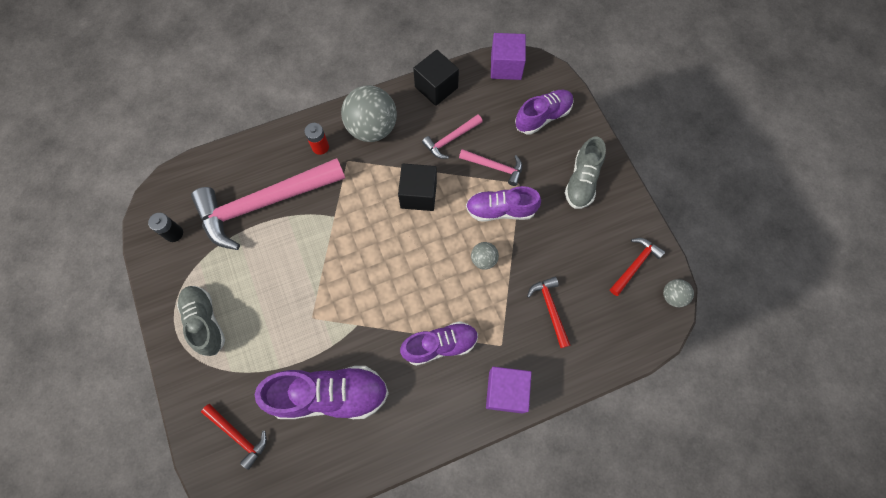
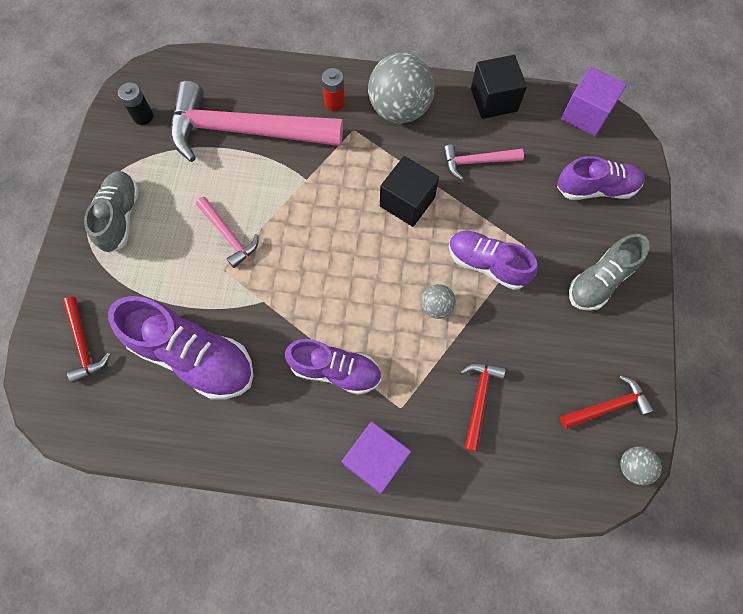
camera: 30 degrees right, 0 degrees up
pink hammer [459,149,522,186] -> pink hammer moved to [196,197,258,268]

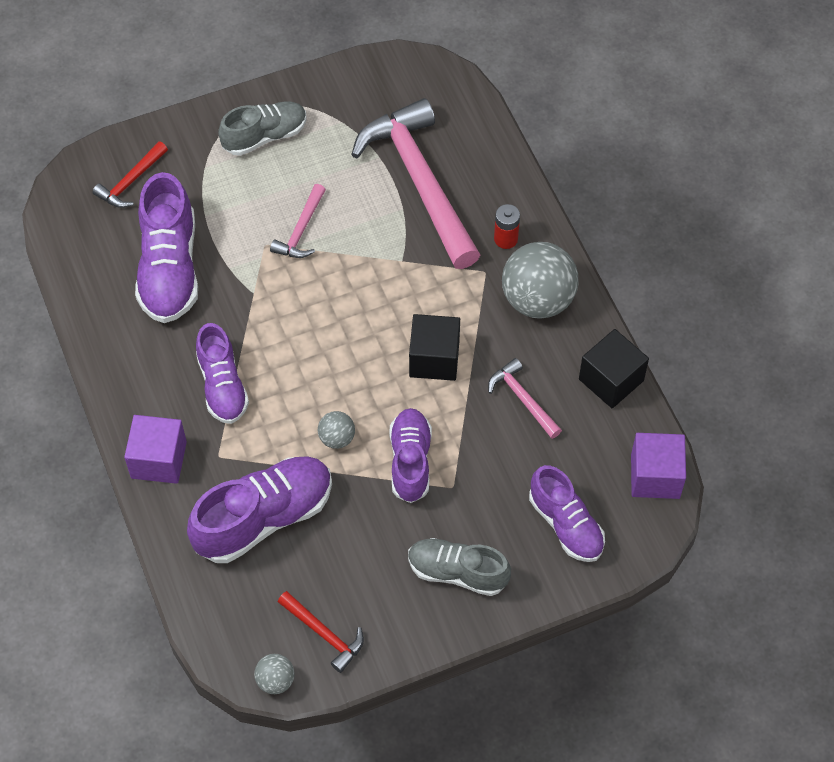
camera: 60 degrees right, 10 degrees down
black battery [118,82,153,125] -> none
red hammer [460,363,506,452] -> purple shoe [187,456,332,563]

